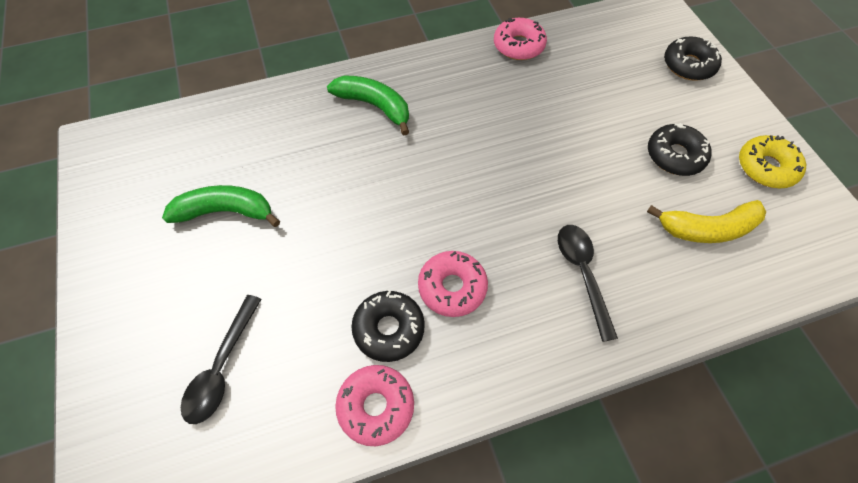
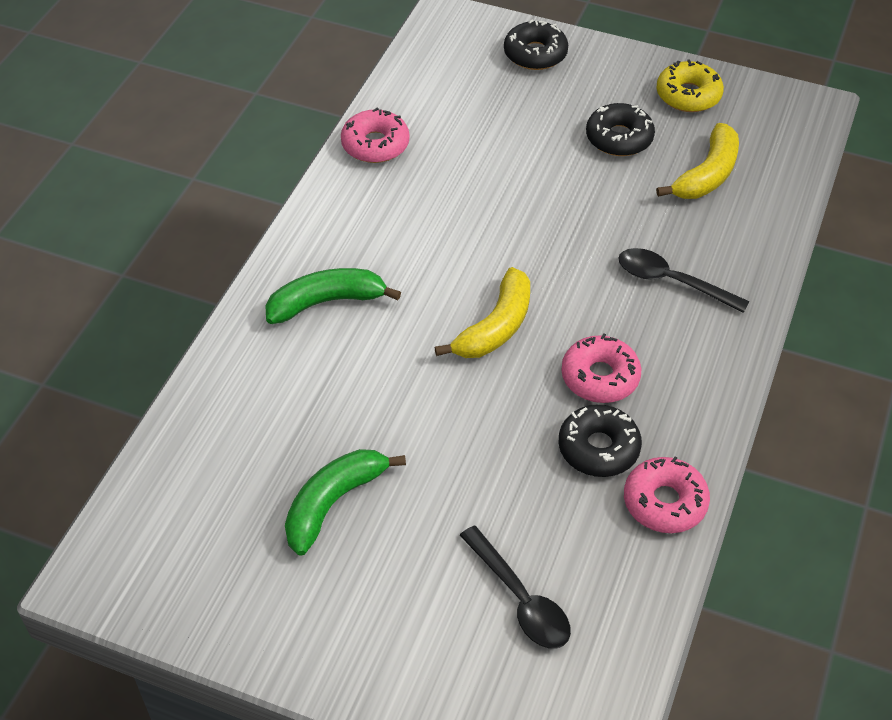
camera: 50 degrees left, 10 degrees down
none -> yellow banana [434,267,530,358]

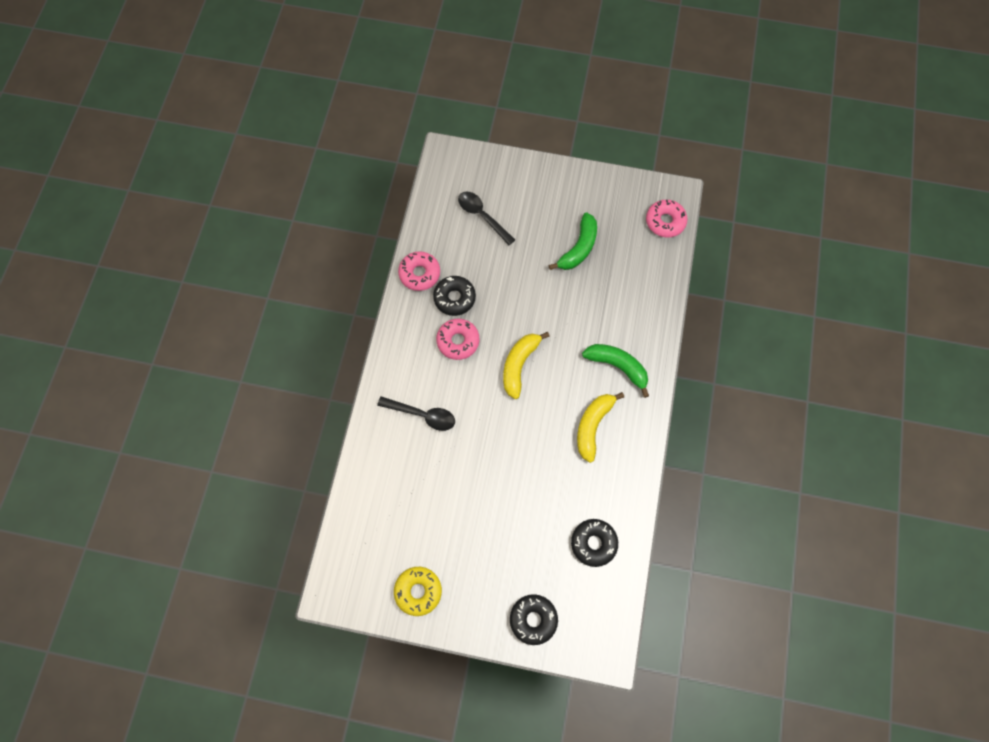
camera: 170 degrees right, 20 degrees up
green banana [265,268,401,324] -> green banana turned 120 degrees counterclockwise [582,344,649,398]
pink donut [341,108,410,163] -> pink donut moved to [646,200,688,238]
black donut [586,103,655,156] -> black donut moved to [571,519,618,567]
yellow banana [656,123,739,199] -> yellow banana moved to [577,392,624,463]

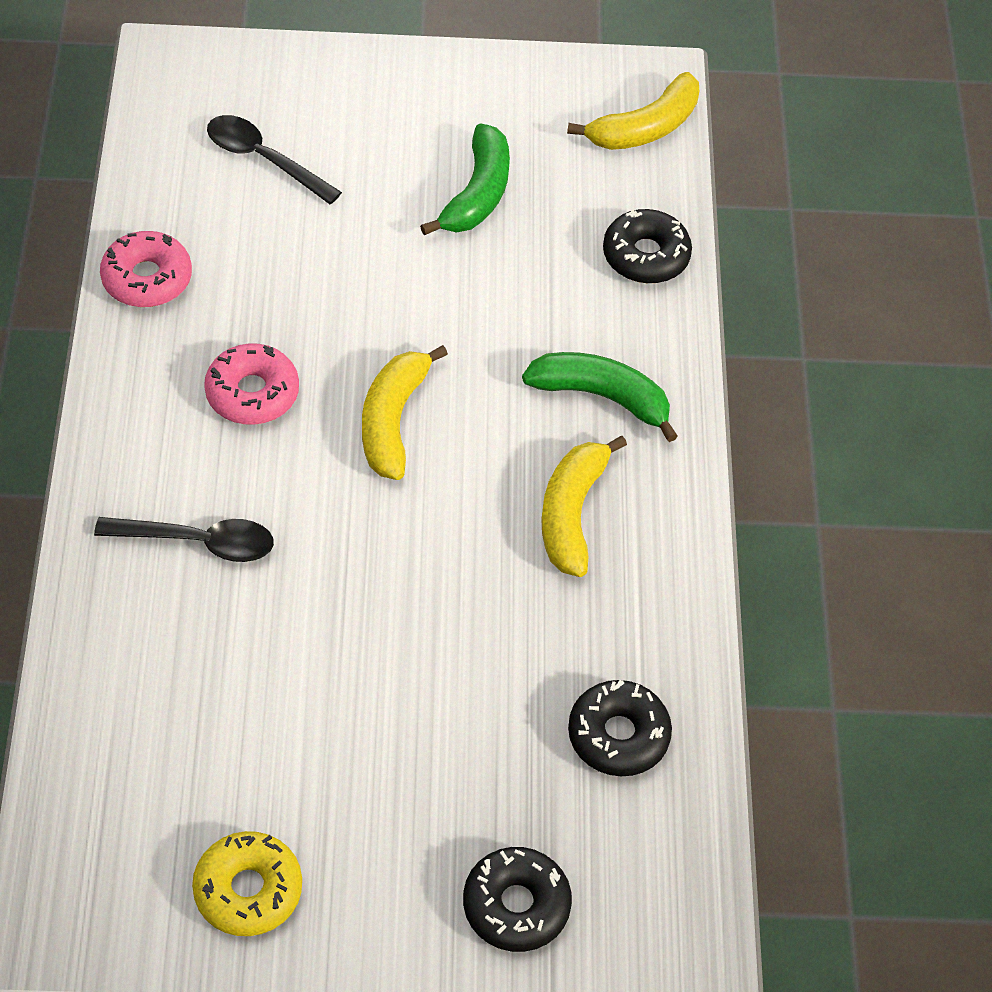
camera: 15 degrees left, 15 degrees down
black donut [433,276,476,316] -> black donut moved to [603,209,692,283]
pink donut [646,200,688,238] -> yellow banana [567,72,699,150]

